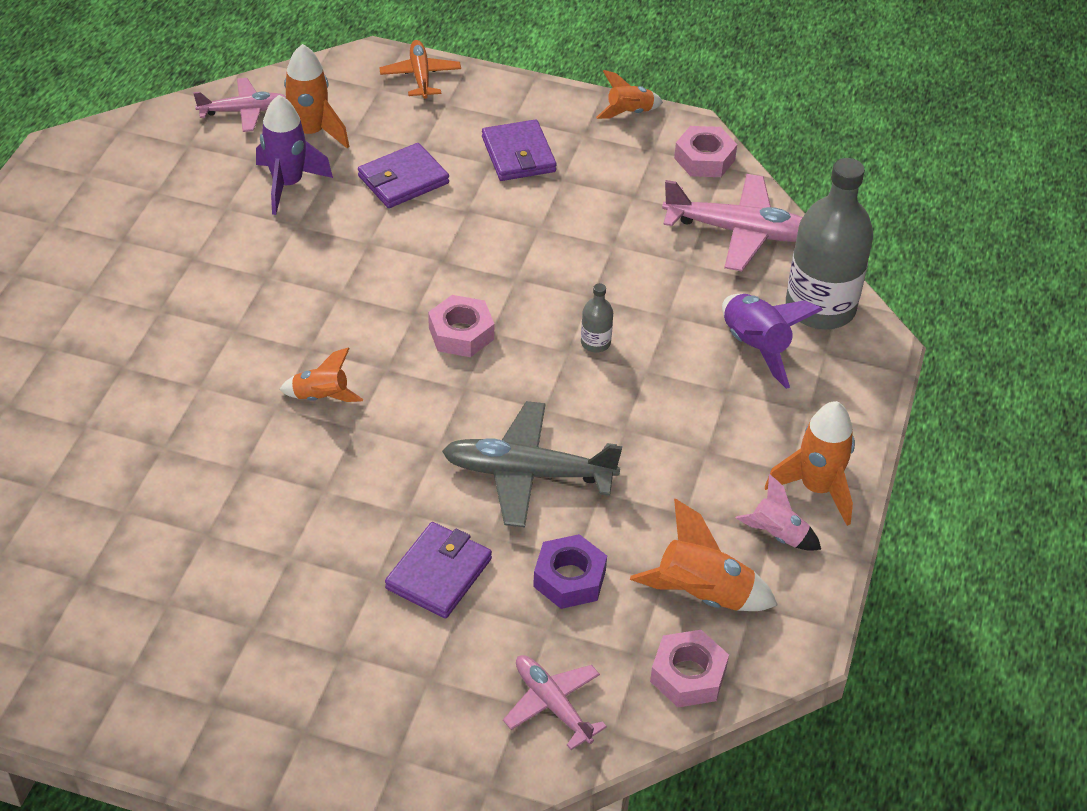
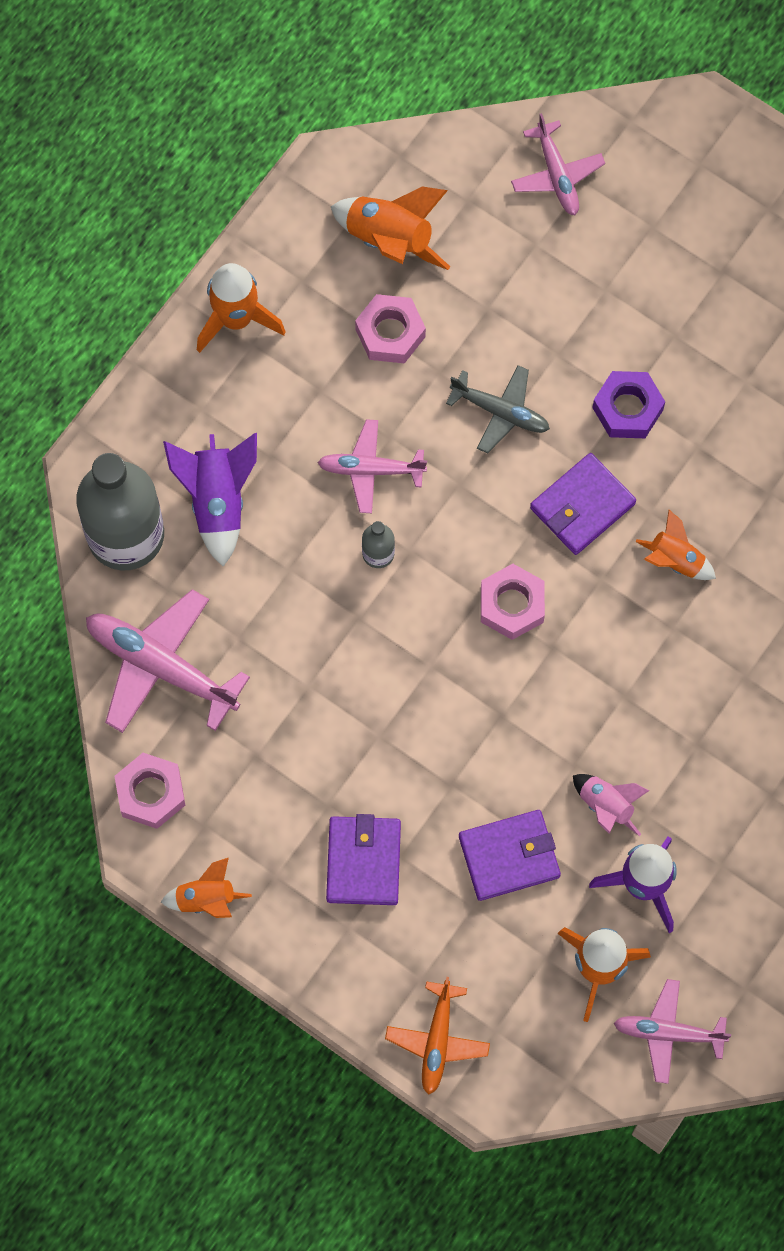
camera: 160 degrees left, 25 degrees up
purple wallet [385,522,492,618] -> purple wallet moved to [530,453,636,555]
grey plane [442,401,622,527] -> grey plane [446,365,550,453], size x0.62
purple nut [533,534,607,609] -> purple nut moved to [593,371,665,438]
pink nut [650,630,729,707] -> pink nut moved to [355,294,426,364]
pink rocket [736,474,821,551] -> pink rocket moved to [573,774,649,836]
none -> pink plane [317,419,427,513]

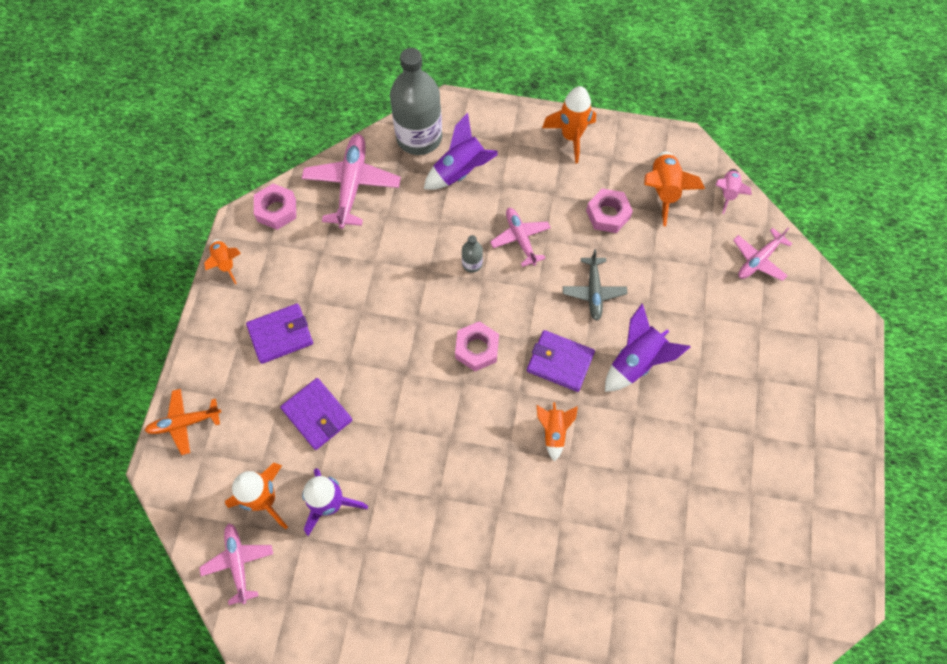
camera: 65 degrees right, 5 degrees down
pink rocket [573,774,649,836] -> pink rocket moved to [716,169,752,214]
purple nut [593,371,665,438] -> purple rocket [605,304,690,392]

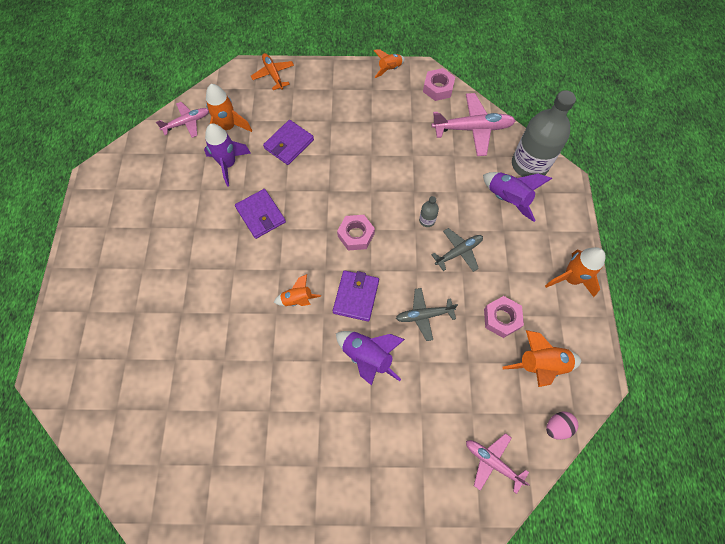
camera: 80 degrees right, 0 degrees up
purple wallet [246,304,313,364] -> purple wallet moved to [235,189,286,239]
pink plane [490,208,551,267] -> grey plane [431,228,483,272]
pink rocket [716,169,752,214] -> pink egg [546,412,578,440]

